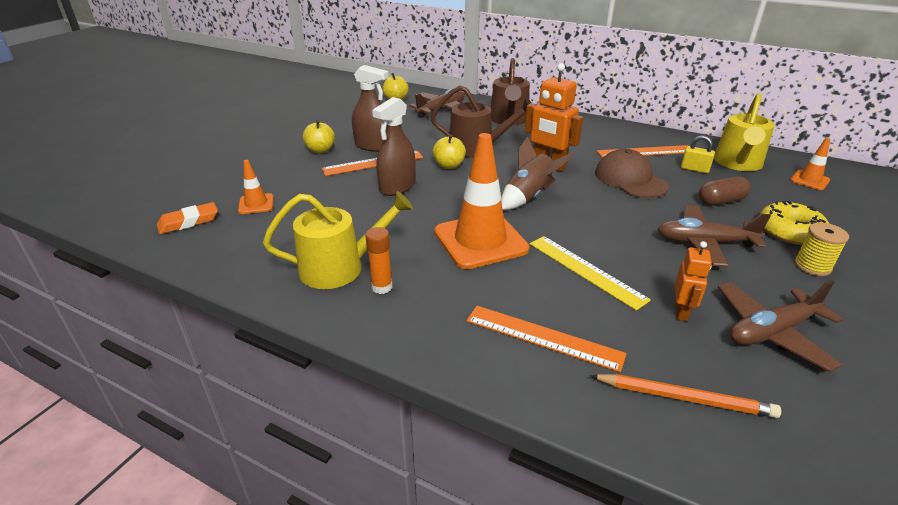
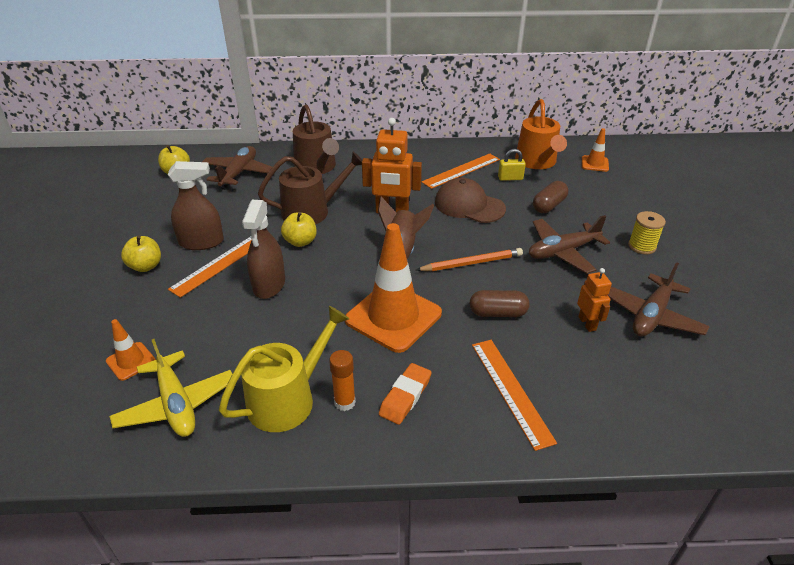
camera: 30 degrees left, 5 degrees up
orange eraser [157,202,218,234] -> orange eraser moved to [379,363,432,425]
orange ruler [467,306,627,372] -> orange ruler turned 75 degrees clockwise [472,340,557,451]
yellow ruler [529,236,651,311] -> brown capsule [469,290,530,317]
orange pencil [590,374,781,418] -> orange pencil moved to [416,248,523,271]
yellow watering can [714,93,775,171] -> orange watering can [515,99,567,169]
yellow donut [760,200,829,245] -> none
none -> yellow plane [110,339,232,437]

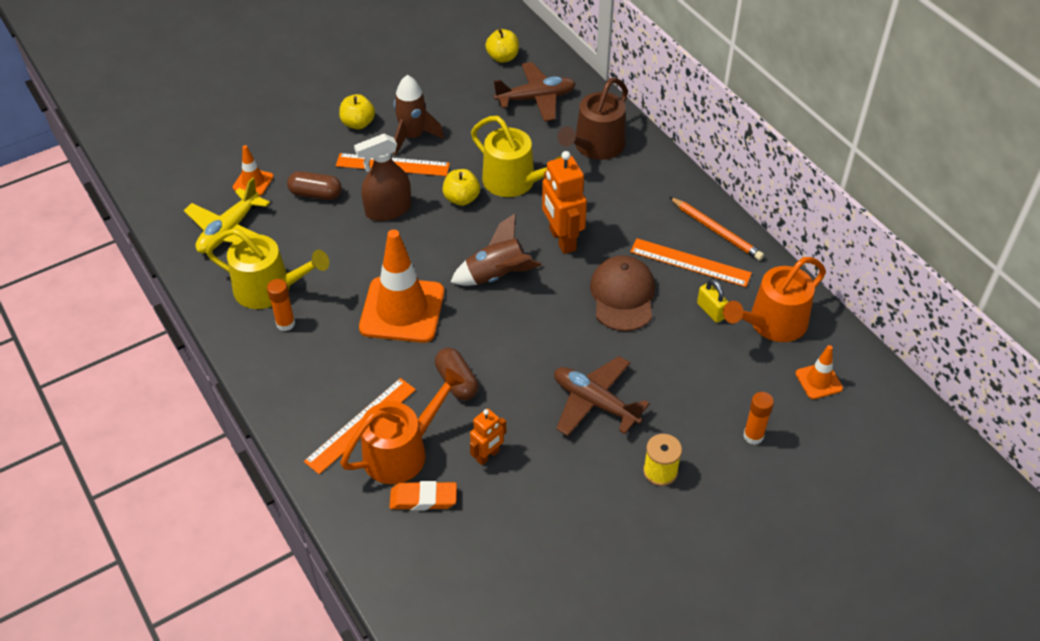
camera: 60 degrees right, 10 degrees up
brown spray bottle [168,161,224,250] -> brown rocket [393,75,444,155]
brown watering can [258,152,362,224] -> yellow watering can [471,116,562,197]
orange eraser [379,363,432,425] -> orange eraser moved to [389,481,457,510]
orange pencil [416,248,523,271] -> orange pencil moved to [669,197,764,260]
brown capsule [533,181,568,213] -> brown capsule moved to [287,171,342,200]
brown plane [608,262,710,337] -> none
none -> orange watering can [340,368,465,484]
none -> orange glue stick [743,392,774,445]

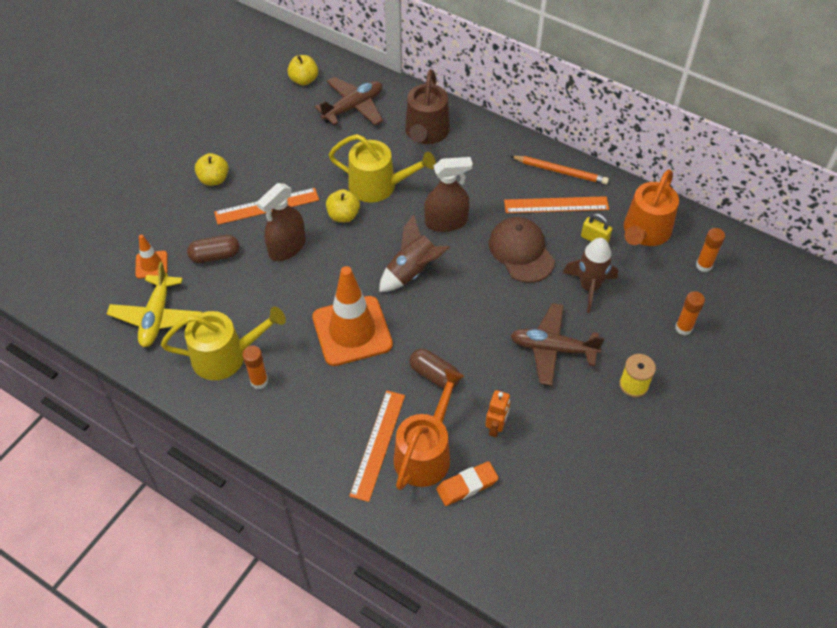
camera: 25 degrees left, 5 degrees up
brown rocket [393,75,444,155] -> brown rocket moved to [563,238,618,313]
orange robot [542,151,587,254] -> brown spray bottle [424,157,473,232]
orange traffic cone [796,345,843,399] -> orange glue stick [696,228,725,272]

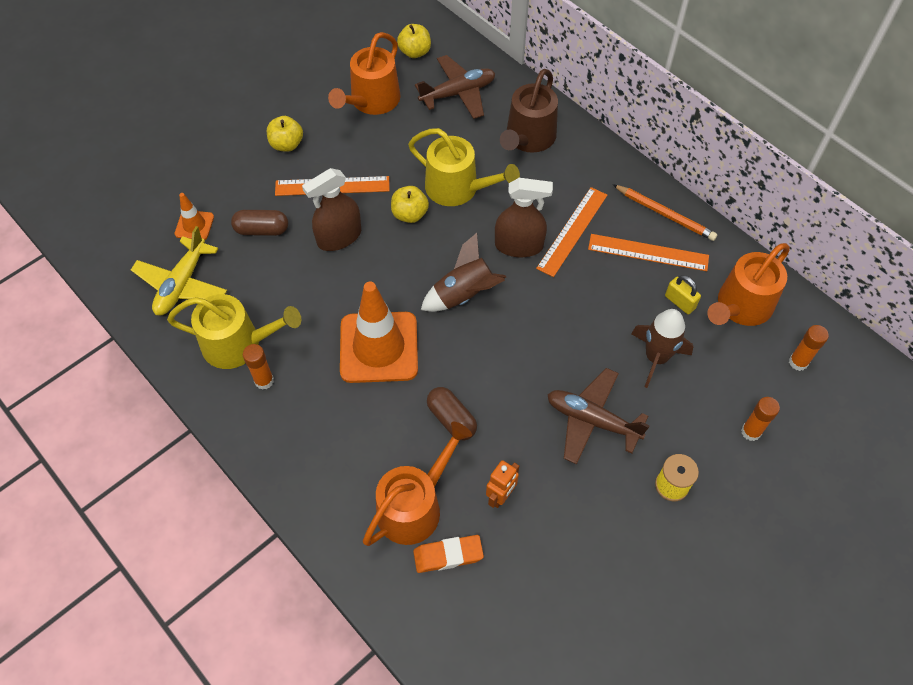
camera: 15 degrees right, 5 degrees up
orange ruler [349,391,405,502] -> orange ruler moved to [536,187,607,277]
brown cap [489,217,555,283] -> none
none -> orange watering can [328,32,400,115]

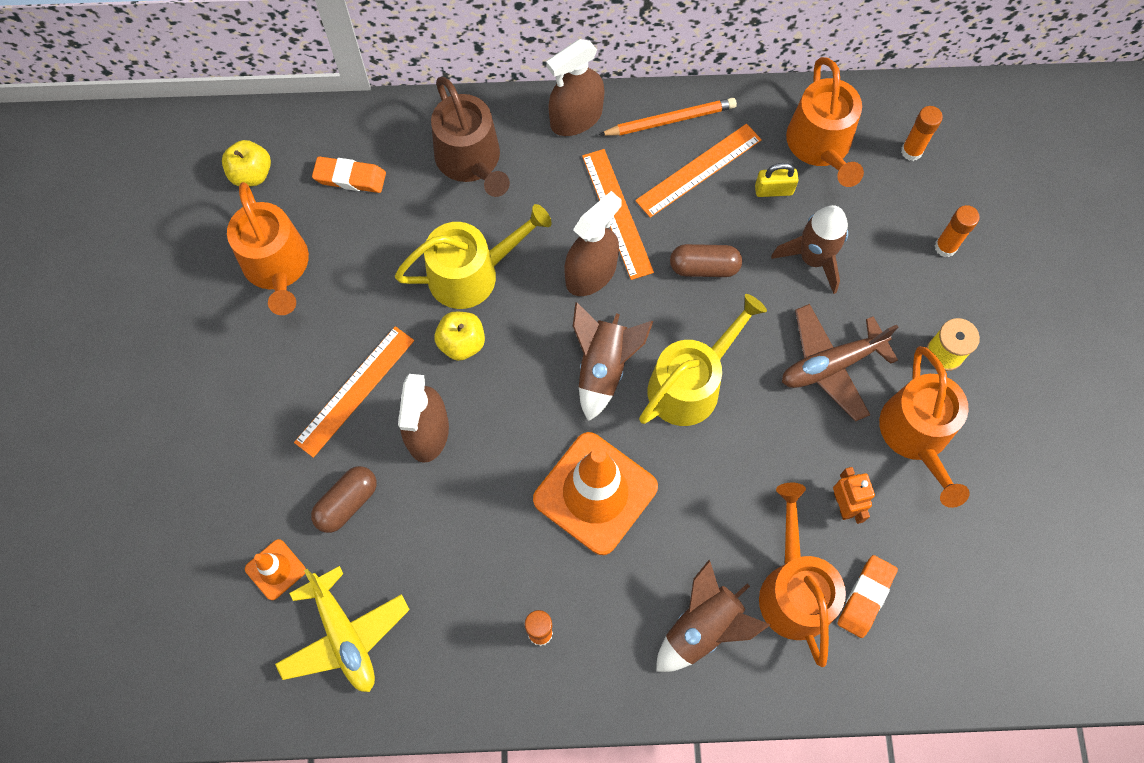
camera: 50 degrees left, 10 degrees up
yellow watering can [167,294,301,369] -> yellow watering can moved to [639,294,767,426]
yellow apple [267,116,303,152] -> none
brown plane [415,55,495,119] -> orange eraser [312,156,386,193]
brown capsule [427,387,477,440] -> brown capsule moved to [670,244,742,277]
none -> brown spray bottle [546,39,605,136]
none -> brown rocket [656,560,770,672]
none -> orange watering can [879,346,969,508]

